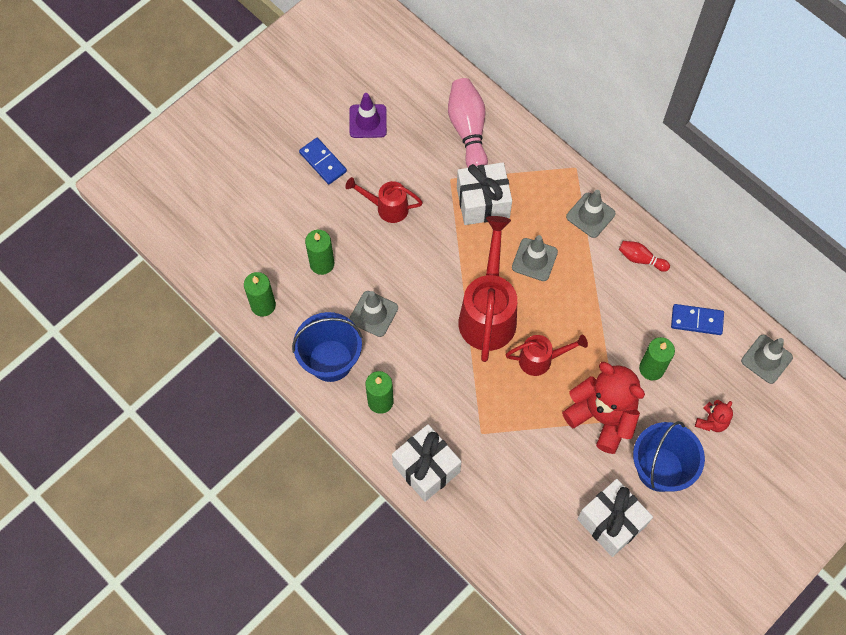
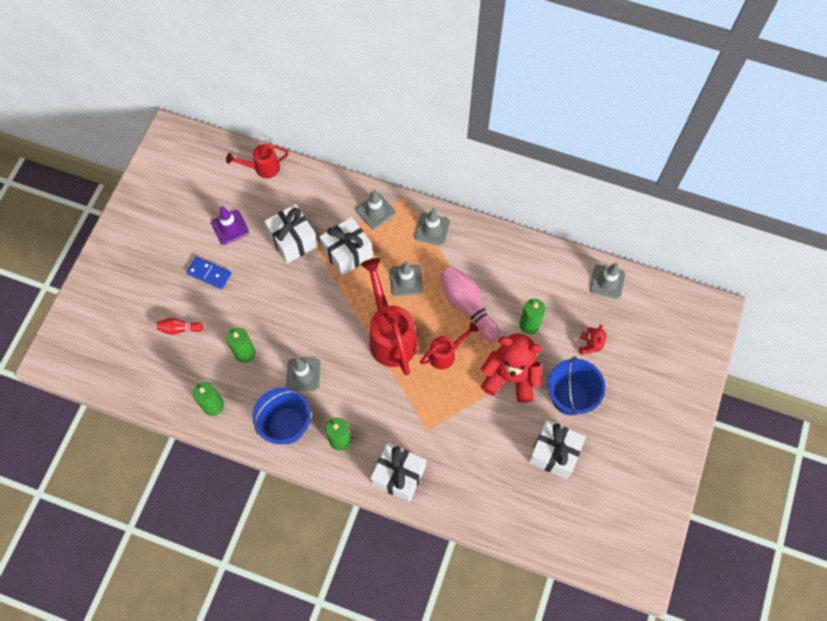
camera: 25 degrees left, 0 degrees up
red watering can [345,177,423,223] -> red watering can moved to [226,144,289,178]
pink bowling pin [448,78,488,167] -> pink bowling pin moved to [440,266,500,341]
red bowling pin [619,241,670,272] -> red bowling pin moved to [157,318,203,335]
blue domino [671,304,724,335] -> none
none -> white gift [264,204,318,264]
none -> grey traffic cone [356,190,396,229]

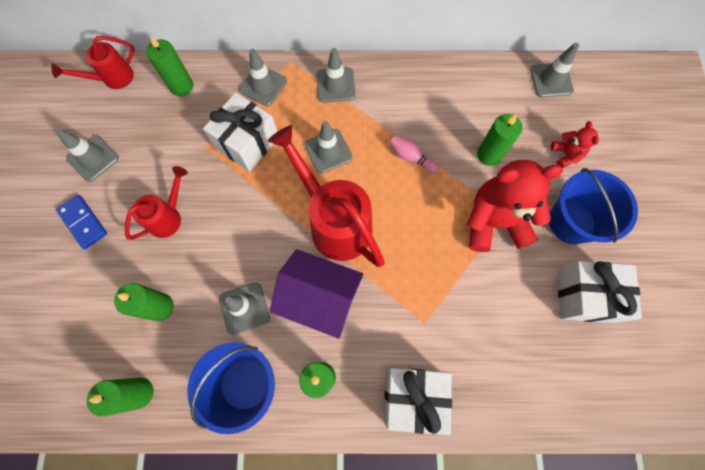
camera: 20 degrees left, 5 degrees up
red bowling pin [157,318,203,335] -> none
blue domino [186,256,231,289] -> blue domino turned 45 degrees clockwise [56,195,107,249]
purple traffic cone [211,206,249,245] -> grey traffic cone [56,129,119,182]
white gift [264,204,318,264] -> none
red watering can [420,322,478,369] -> red watering can moved to [125,166,188,240]
pink bowling pin [440,266,500,341] -> pink bowling pin [389,135,439,173], size x0.53
none -> green candle [146,36,193,96]
none -> purple house [270,249,363,339]

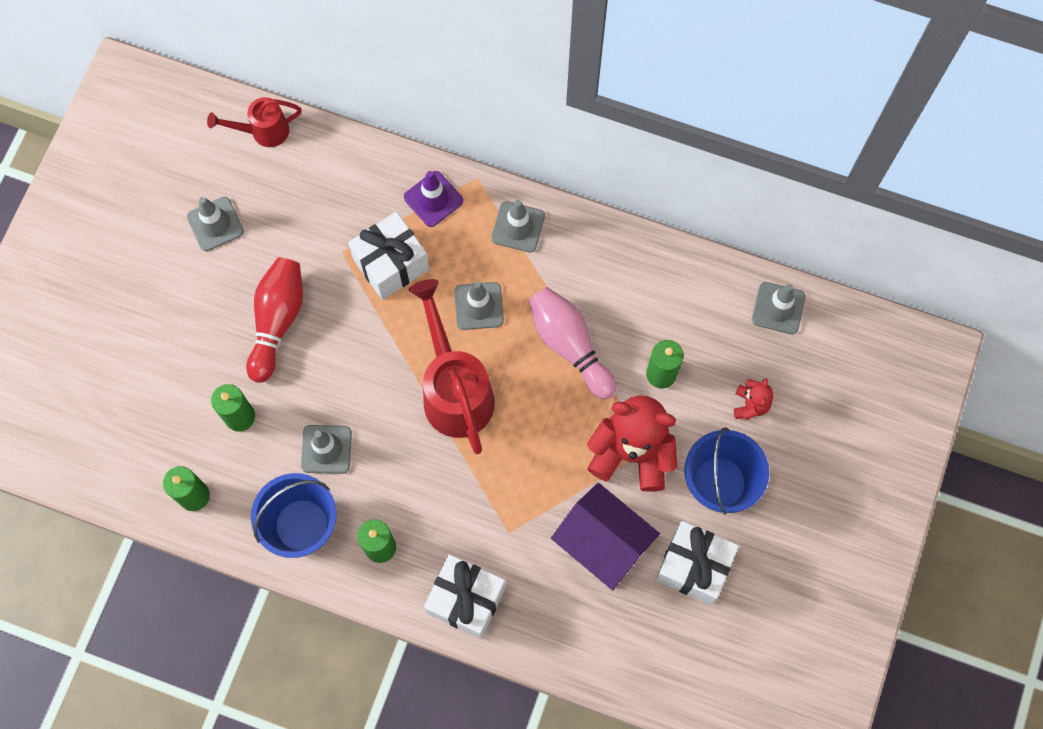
camera: 20 degrees right, 0 degrees up
blue domino [56,195,107,249] -> none
red watering can [125,166,188,240] -> red bowling pin [246,257,303,383]
green candle [146,36,193,96] -> none
grey traffic cone [239,49,287,106] -> purple traffic cone [404,171,463,227]
purple house [270,249,363,339] -> purple house moved to [551,483,660,590]
pink bowling pin [389,135,439,173] -> pink bowling pin [529,287,617,400], size x1.90

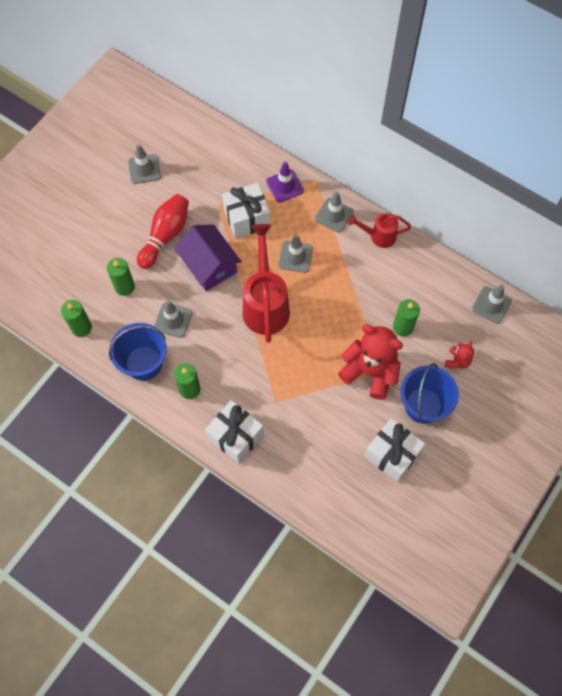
camera: 15 degrees right, 5 degrees down
red watering can [207,97,302,147] -> red watering can moved to [348,213,411,248]
pink bowling pin [529,287,617,400] -> none
purple house [551,483,660,590] -> purple house moved to [174,225,242,291]

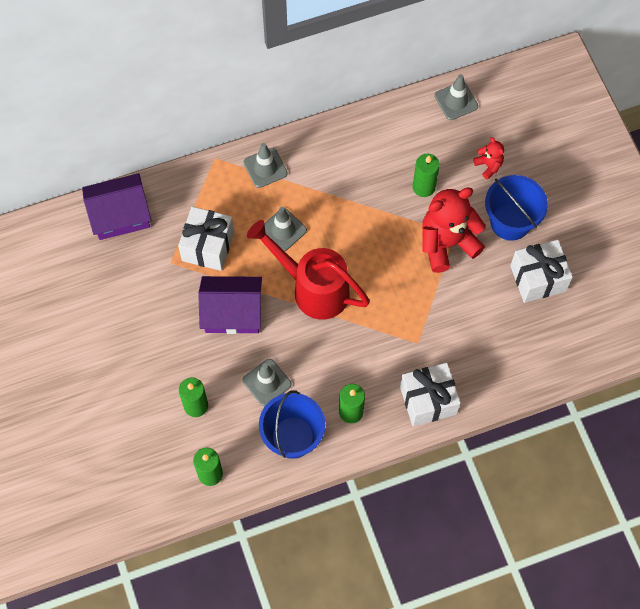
camera: 55 degrees left, 0 degrees up
grey traffic cone [128,144,161,184] -> none
red bowling pin [137,194,189,269] -> none
purple traffic cone [266,162,304,203] -> none
red watering can [348,213,411,248] -> none
none -> purple house [82,173,151,240]

